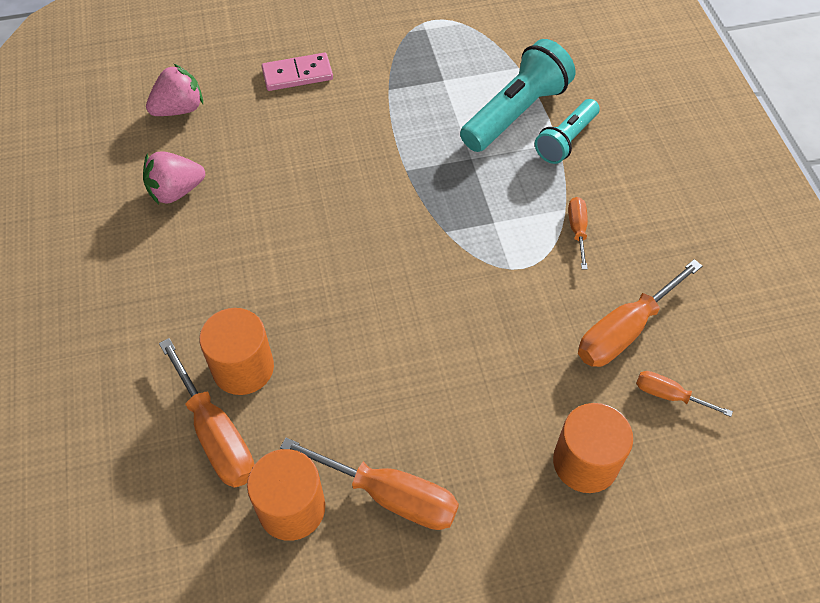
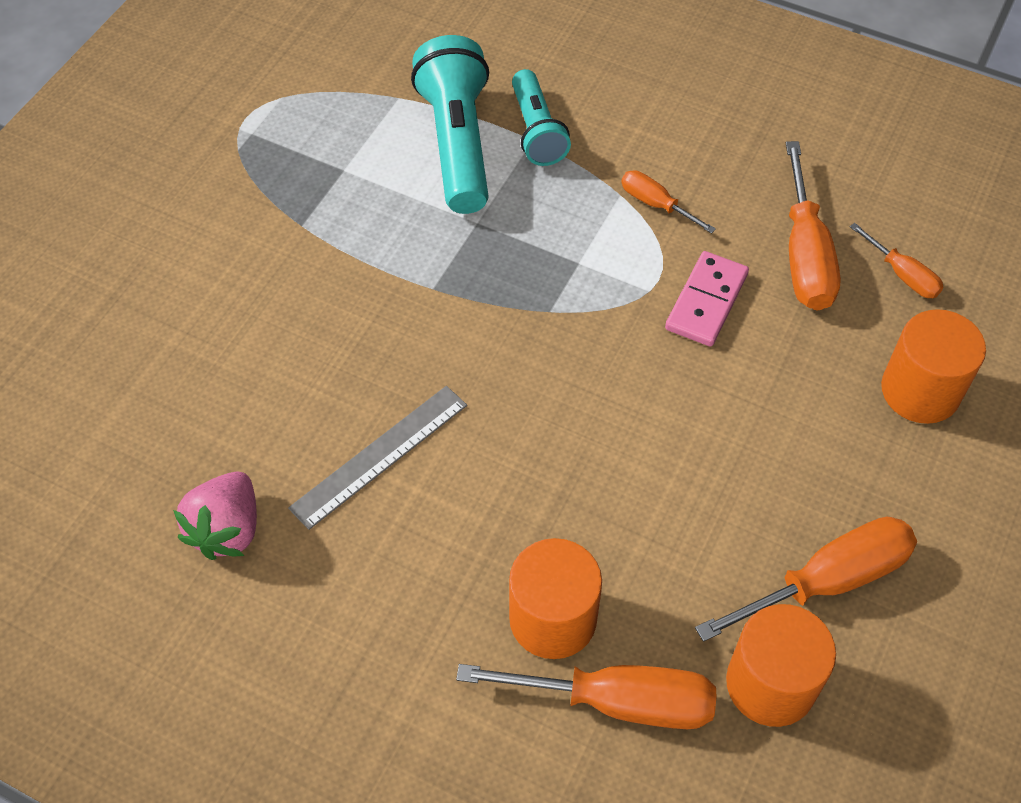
camera: 50 degrees left, 0 degrees up
pink strawberry [146,64,203,116] -> none
pink domino [262,53,333,91] -> pink domino moved to [665,251,749,347]
orange screwdriver [636,371,733,417] -> orange screwdriver turned 105 degrees counterclockwise [850,223,944,298]
none -> grey ruler [288,386,467,530]

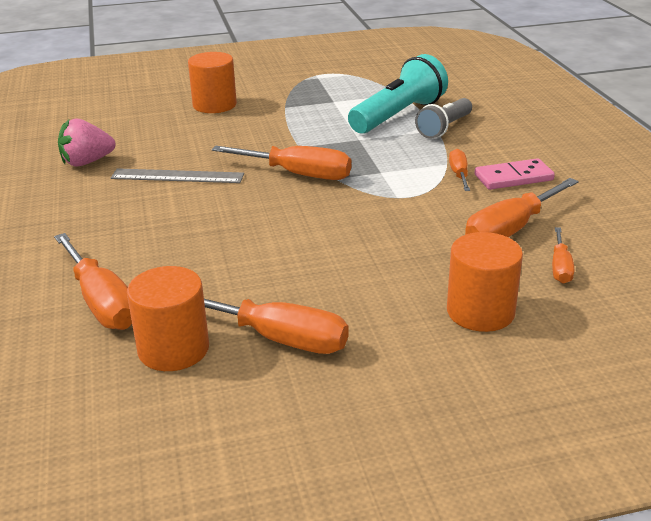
camera: 50 degrees right, 25 degrees down
orange cylinder [509,538,602,659] -> orange cylinder moved to [188,52,237,113]
turquoise flashlight [512,69,571,166] -> grey flashlight [415,98,472,139]
pink domino [665,251,749,347] -> pink domino moved to [475,158,555,190]
none -> orange screwdriver [212,146,351,180]

